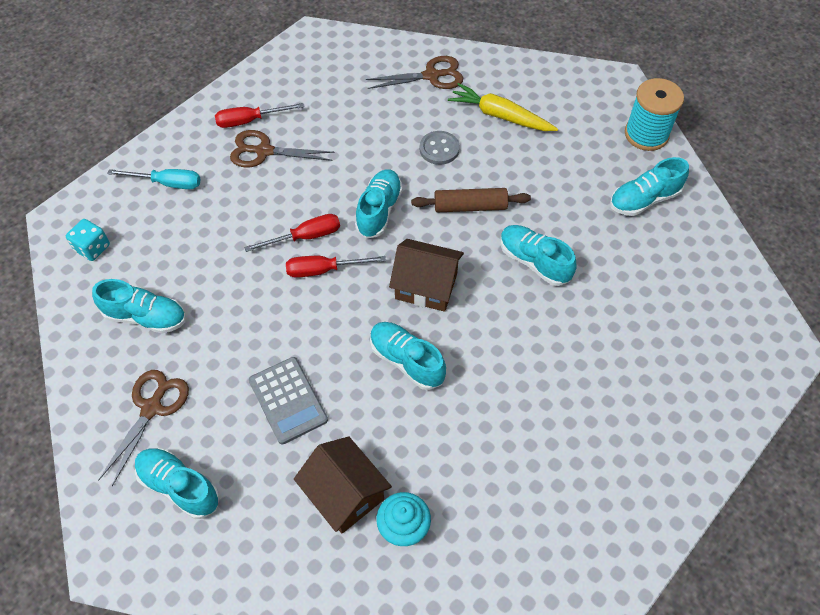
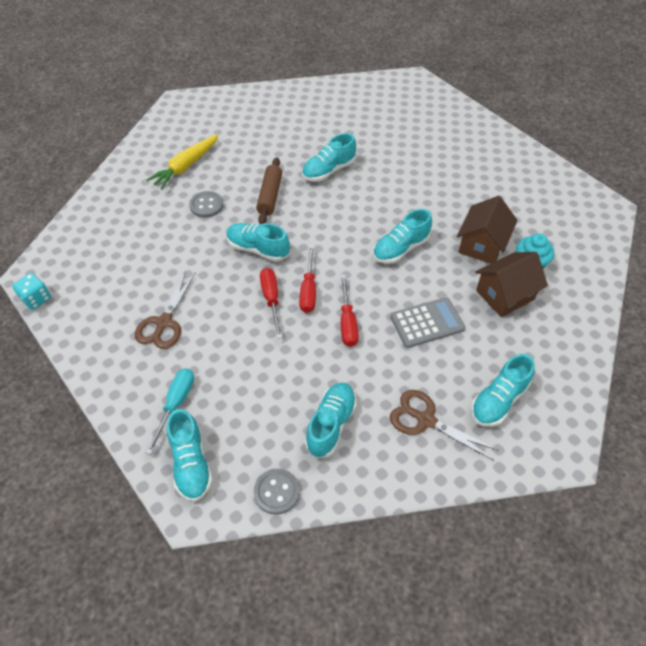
camera: 80 degrees left, 5 degrees down
turquoise dice [66,219,110,261] -> turquoise dice moved to [12,273,51,310]
red screwdriver [215,103,304,128] -> red screwdriver moved to [341,275,359,347]
brown scissors [366,56,463,89] -> none
brown house [389,239,464,312] -> brown house moved to [457,196,518,264]
turquoise shoe [610,157,689,216] -> turquoise shoe moved to [167,409,213,502]
turquoise spool [625,78,684,151] -> none
none -> grey button [254,468,300,515]

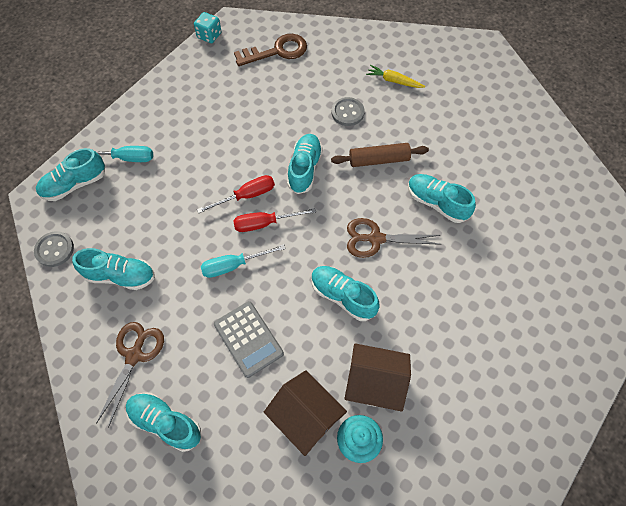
camera: 75 degrees right, 10 degrees up
brown scissors [135,271,195,349] -> brown scissors moved to [347,218,442,258]
yellow carrot [147,134,219,189] -> yellow carrot [366,65,425,88], size x0.64
red screwdriver [341,275,359,347] -> turquoise screwdriver [201,244,286,278]
none -> brown key [234,34,307,66]

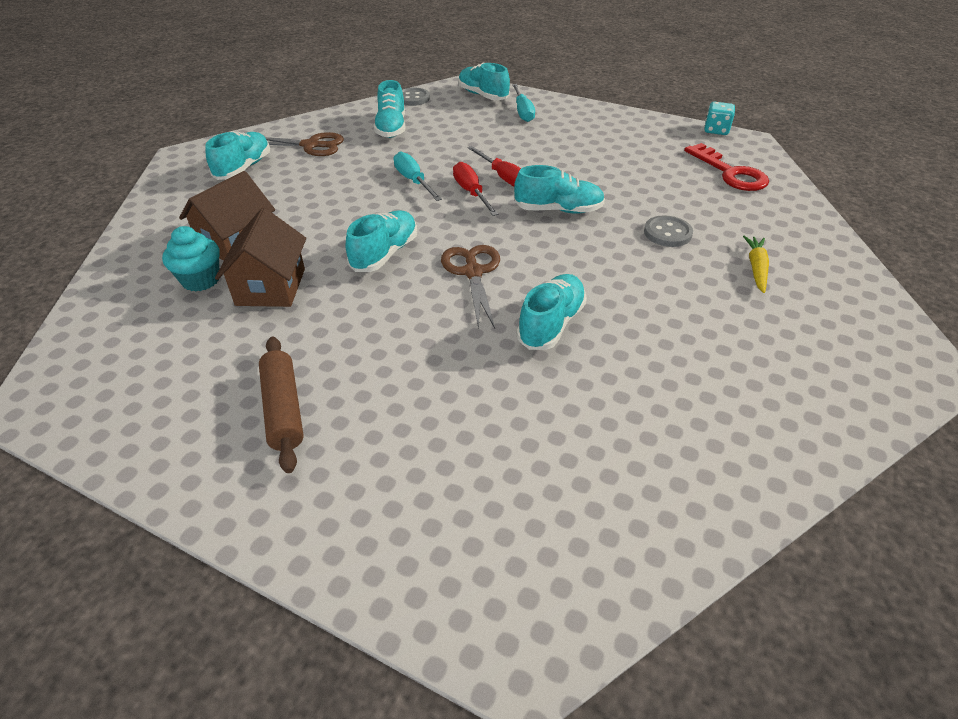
camera: 80 degrees right, 20 degrees down
grey calculator [214,301,284,378] -> none
brown key [234,34,307,66] -> red key [684,143,769,191]
brown rolling pin [331,143,429,167] -> brown rolling pin moved to [259,337,304,473]

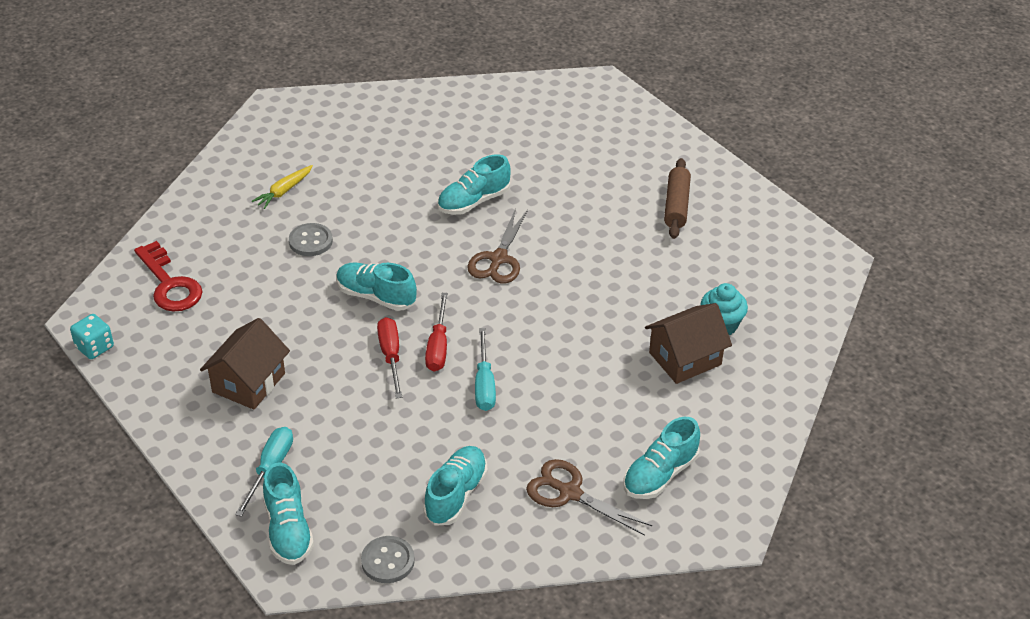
camera: 155 degrees left, 0 degrees up
brown house [215,208,306,307] -> brown house moved to [200,318,290,410]
turquoise shoe [346,210,417,272] -> none
red key [684,143,769,191] -> red key turned 150 degrees clockwise [134,241,202,312]

